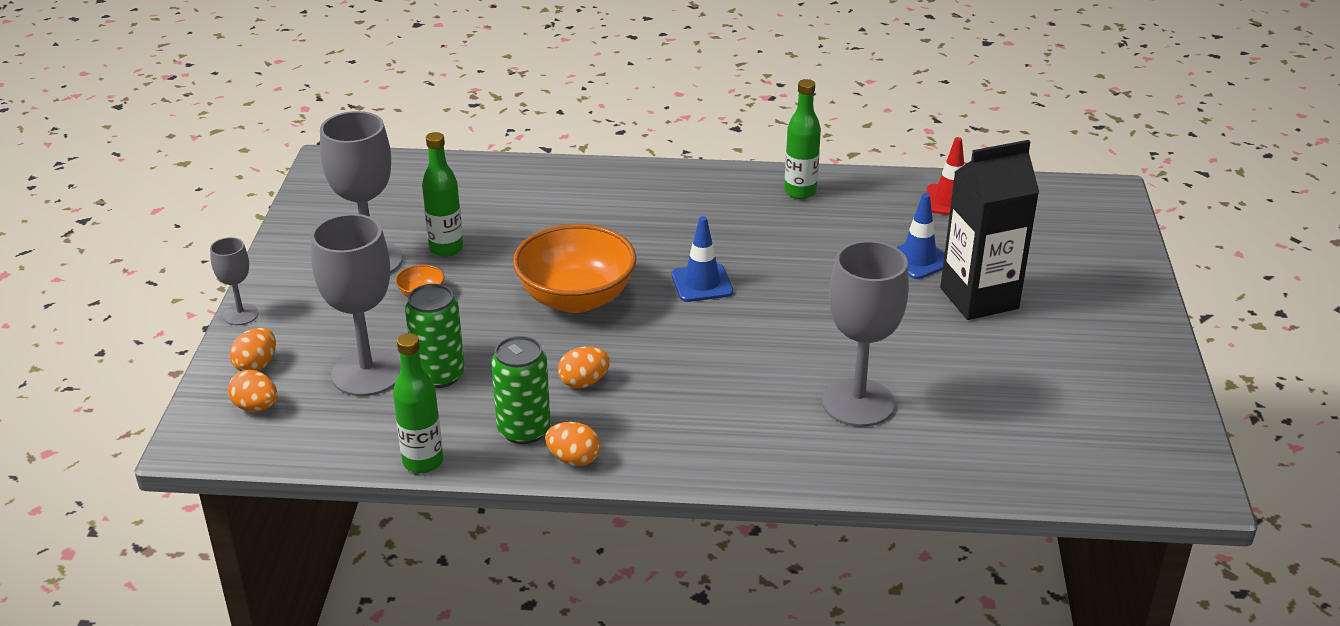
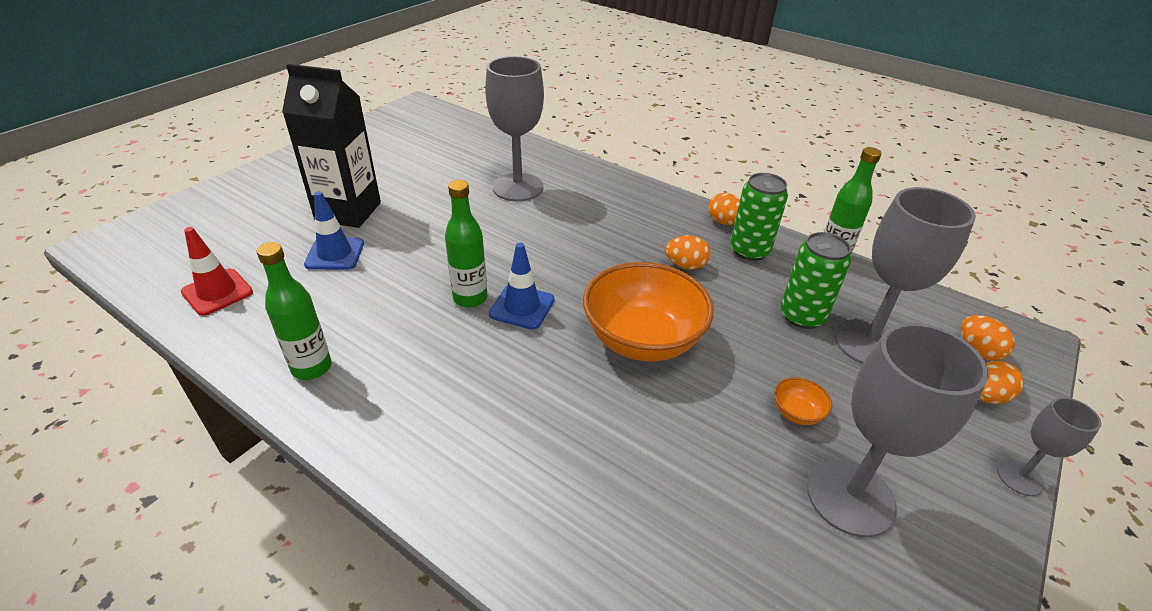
camera: 150 degrees left, 5 degrees up
green bottle [422,132,463,257] -> green bottle moved to [445,180,487,308]

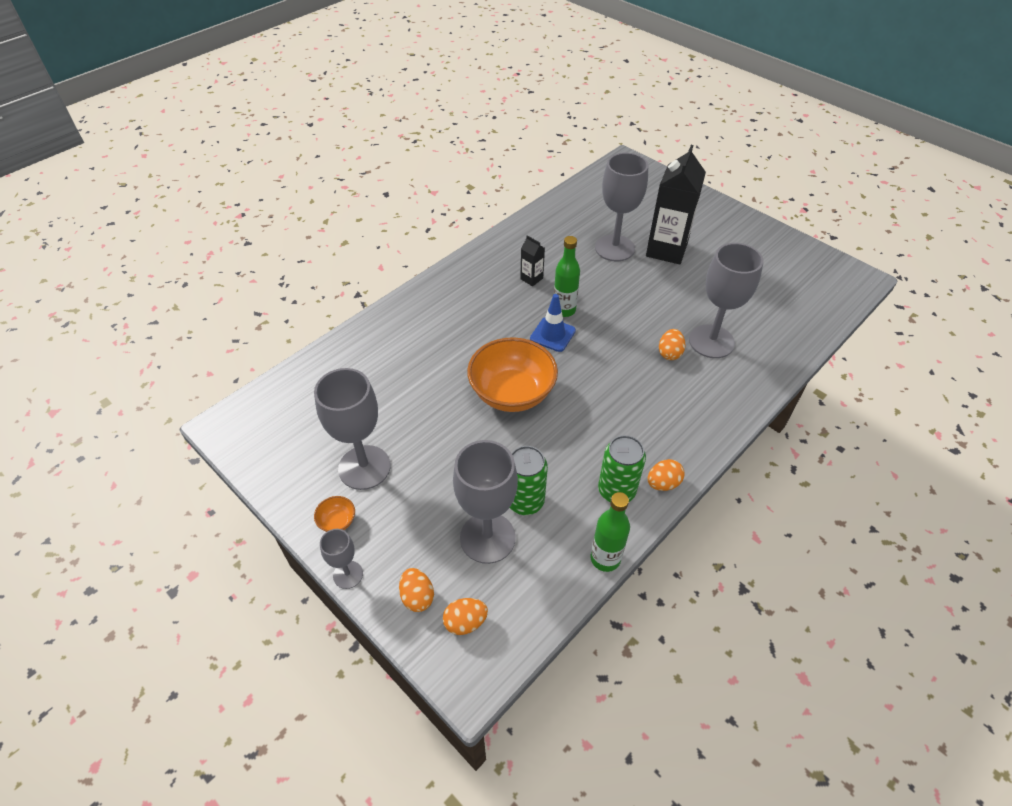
camera: 100 degrees right, 10 degrees up
red traffic cone [181,227,253,316] -> none
green bottle [257,242,332,380] -> none
blue traffic cone [304,191,364,270] -> grey goblet [595,153,648,261]
orange egg [665,235,711,270] -> orange egg moved to [659,329,686,360]
orange bowl [774,377,832,425] -> orange bowl moved to [314,496,355,532]
none -> black carton [520,235,545,286]

